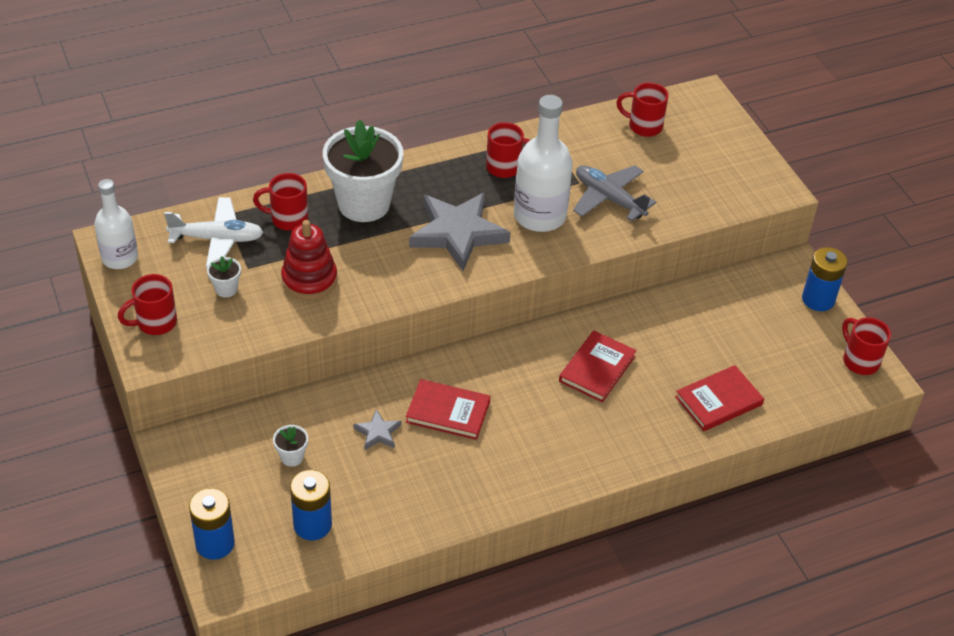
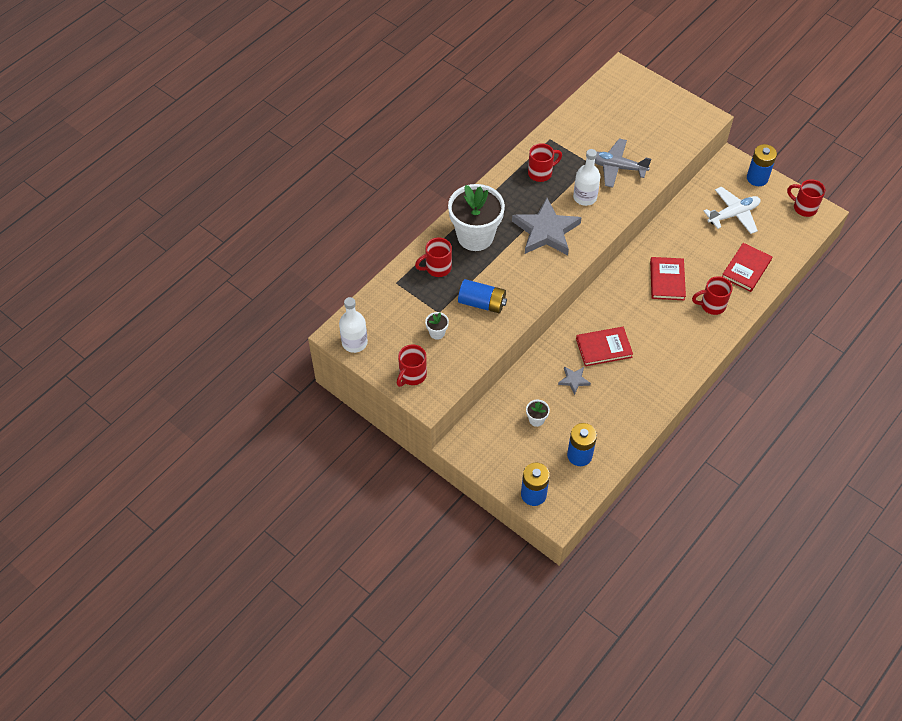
camera: 25 degrees left, 10 degrees up
white plane [164,197,264,268] -> white plane moved to [704,186,760,234]
red stacking toy [281,220,337,299] -> blue battery [458,279,507,313]
white bottle [514,95,573,232] -> white bottle [573,149,600,206], size x0.66
red mug [616,83,669,137] -> red mug moved to [692,276,732,315]

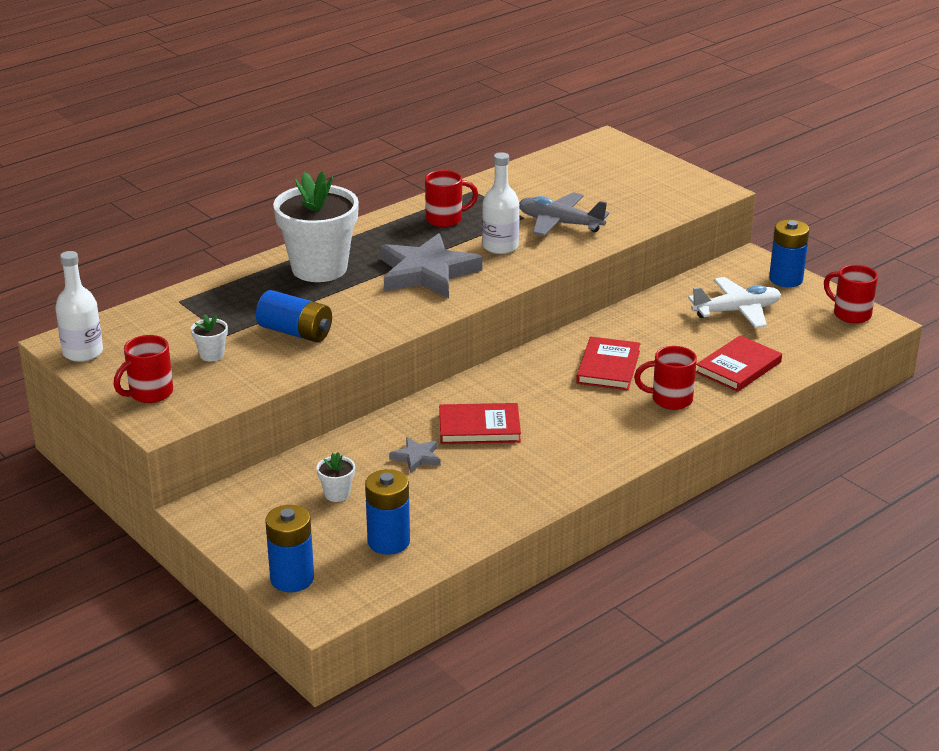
camera: 10 degrees right, 25 degrees down
red mug [415,237,452,277] -> none

